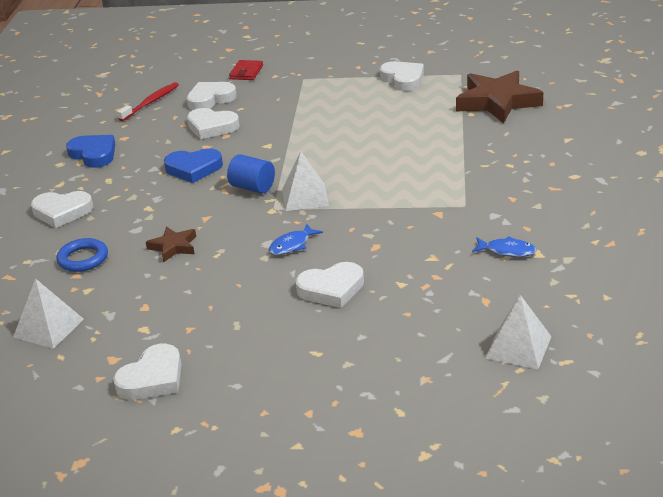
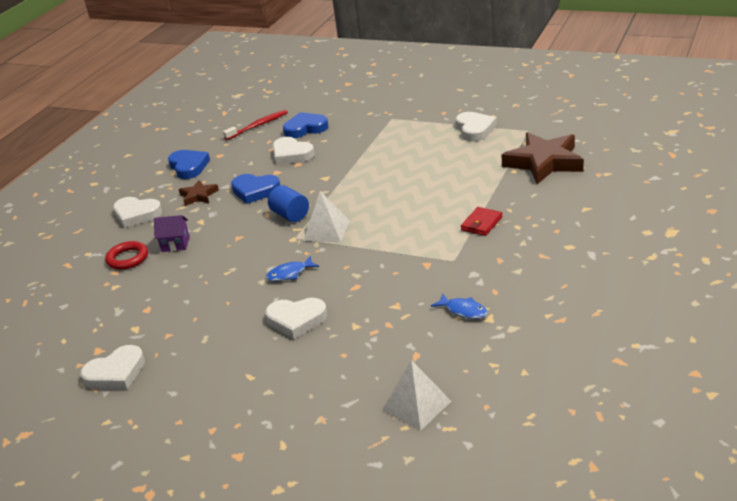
camera: 20 degrees right, 0 degrees up
white pyramid [13,278,84,349] -> none
blue ring [56,238,108,272] -> red ring [105,241,148,270]
brown star [146,226,196,262] -> brown star moved to [179,180,219,206]
white heart [187,82,237,110] -> blue heart [283,112,329,138]
red wallet [229,60,263,80] -> red wallet moved to [461,207,502,236]
none -> purple house [154,215,190,252]

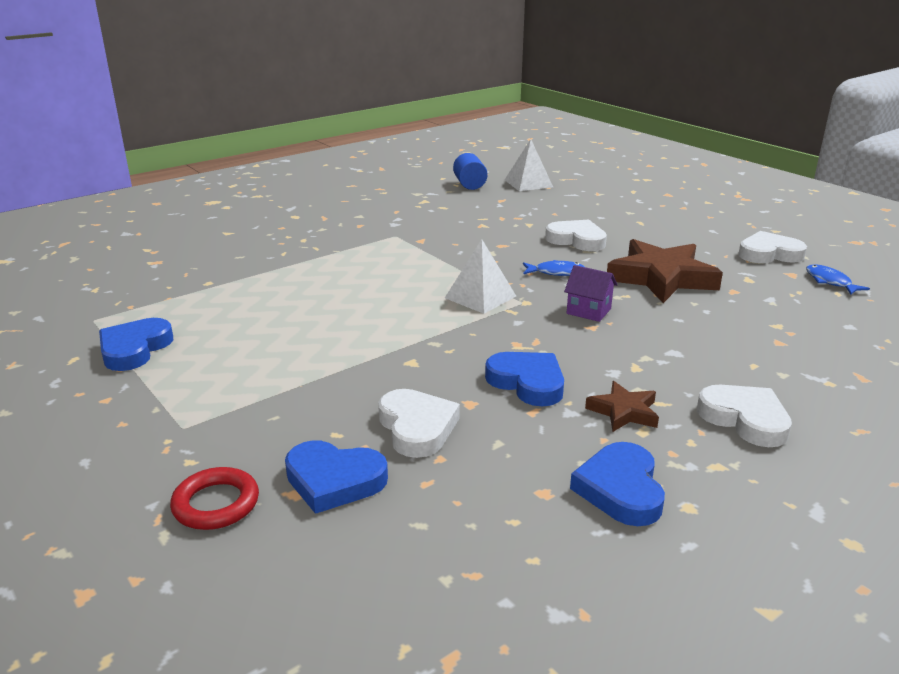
camera: 155 degrees left, 5 degrees down
red ring [105,241,148,270] -> red ring moved to [170,467,259,530]
purple house [154,215,190,252] -> purple house moved to [564,265,618,322]
red toothbrush [223,110,288,140] -> none
blue cylinder [268,185,309,222] -> blue cylinder moved to [453,153,488,190]
blue fish [431,293,488,319] -> blue fish moved to [806,265,870,295]
white heart [456,112,497,141] -> blue heart [99,318,173,371]
red wallet [461,207,502,236] -> none
brown star [501,132,584,184] -> brown star moved to [607,239,723,303]

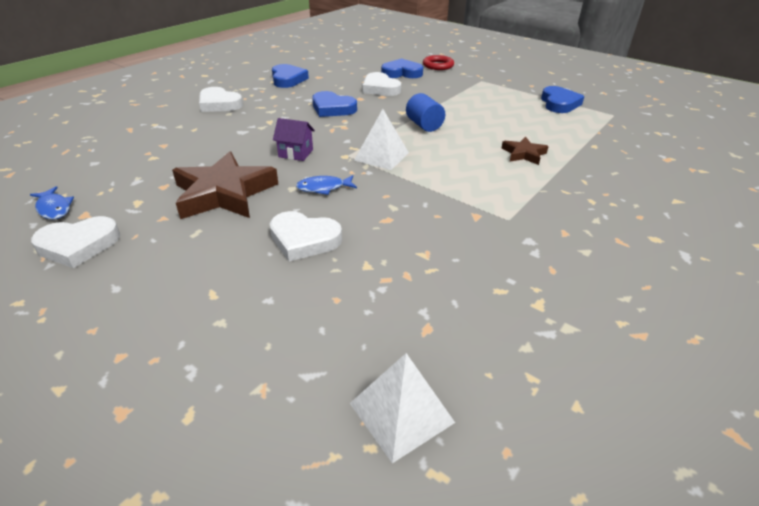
camera: 165 degrees right, 10 degrees up
blue cylinder [453,153,488,190] -> blue cylinder moved to [406,93,445,132]
brown star [585,381,659,432] -> brown star moved to [501,137,549,165]

